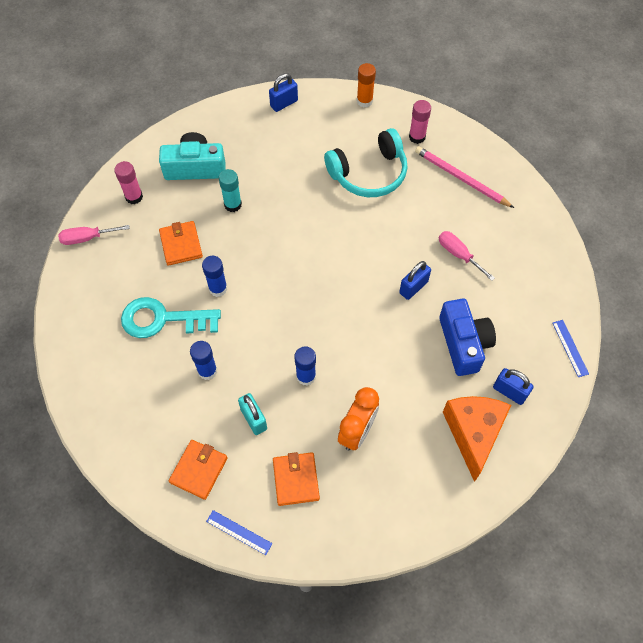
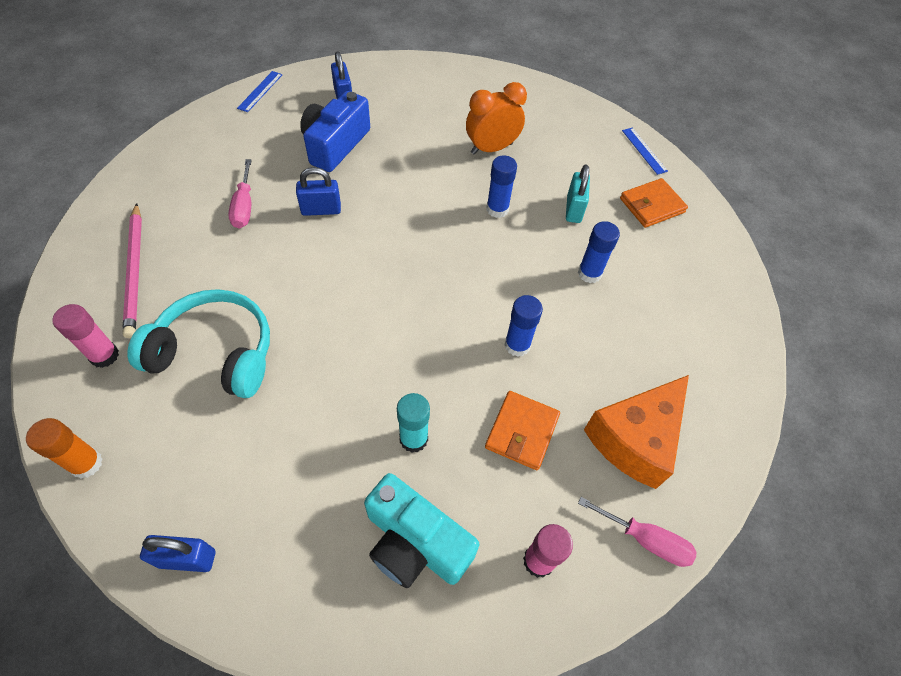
camera: 145 degrees left, 5 degrees down
turquoise key [121,297,221,338] -> none
orange wallet [273,452,320,506] -> none
orange cheese [443,396,511,482] -> orange cheese moved to [584,375,689,489]

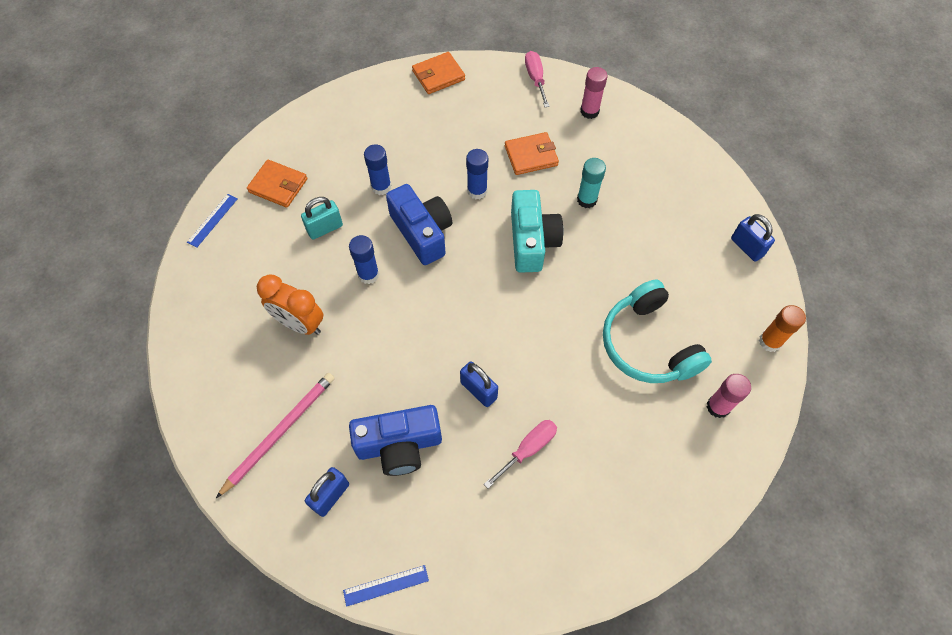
camera: 125 degrees left, 5 degrees up
pink pencil [122,203,142,338] -> pink pencil moved to [216,373,335,498]
turquoise camera [364,473,479,589] -> turquoise camera moved to [511,190,563,273]
orange cheese [584,375,689,489] -> none
none -> blue camera [386,184,452,265]
none -> orange wallet [412,52,465,94]

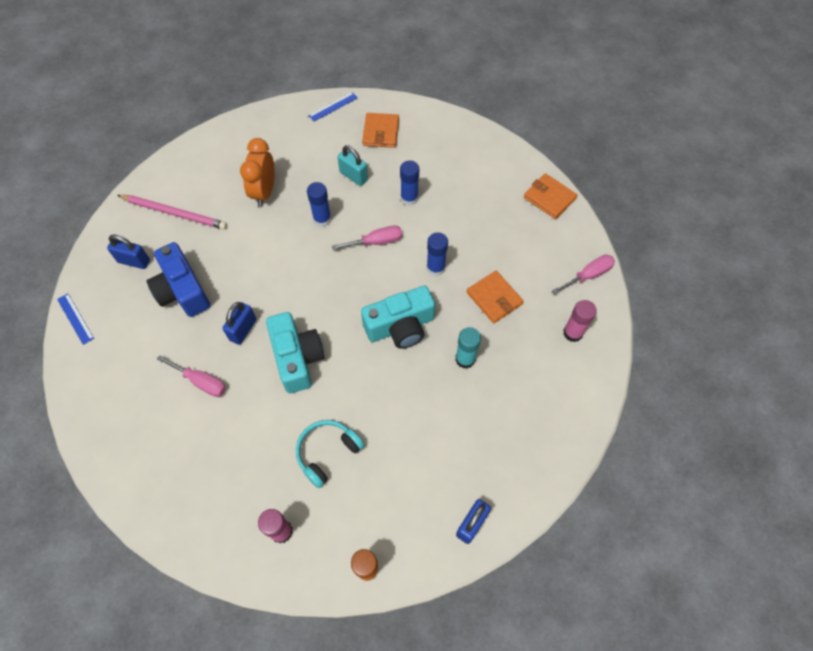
camera: 70 degrees right, 0 degrees up
blue ruler [187,194,238,248] -> blue ruler turned 45 degrees counterclockwise [309,92,358,122]
blue camera [386,184,452,265] -> pink screwdriver [332,226,402,250]
turquoise headphones [603,280,712,383] -> turquoise headphones [296,420,364,488], size x0.65
none -> turquoise camera [266,312,324,393]

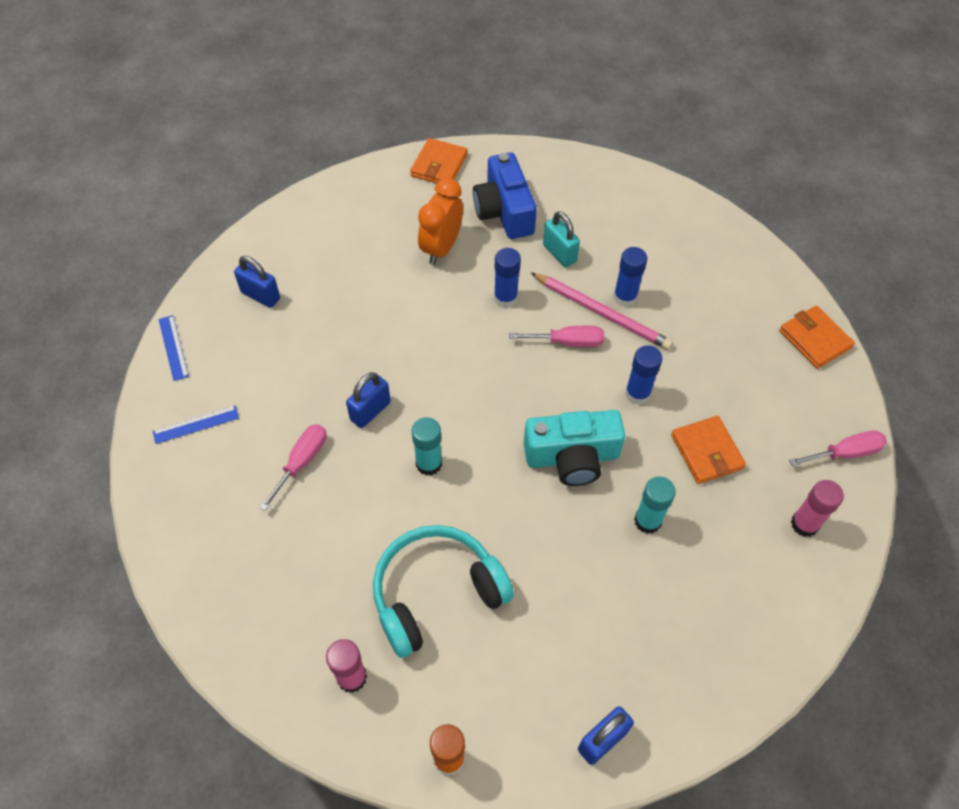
camera: 15 degrees right, 5 degrees down
pink pencil [117,195,227,230] -> pink pencil moved to [531,273,673,350]
blue camera [147,242,210,317] -> blue camera moved to [473,152,537,239]
pink screwdriver [157,355,226,397] -> pink screwdriver turned 105 degrees counterclockwise [259,424,326,511]
turquoise camera [266,312,324,393] -> turquoise glue stick [412,417,442,476]
turquoise headphones [296,420,364,488] -> turquoise headphones [373,525,514,658], size x1.53
blue ruler [309,92,358,122] -> blue ruler moved to [153,406,239,444]
orange wallet [362,113,399,148] -> orange wallet moved to [410,138,468,183]

